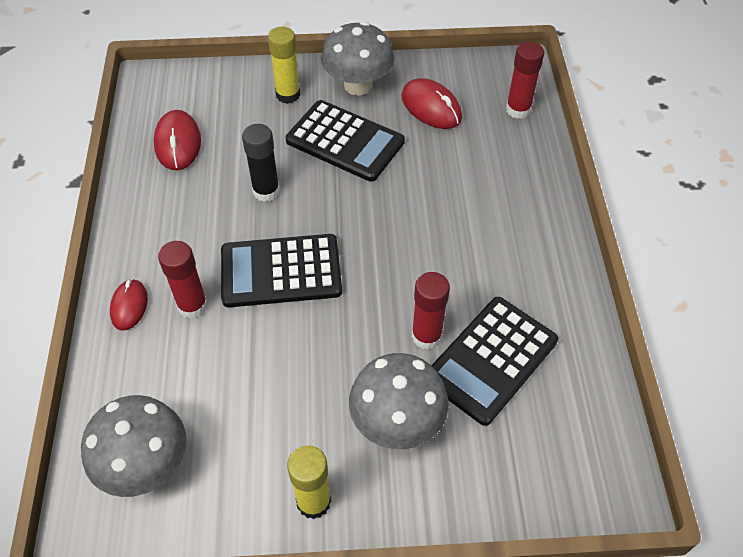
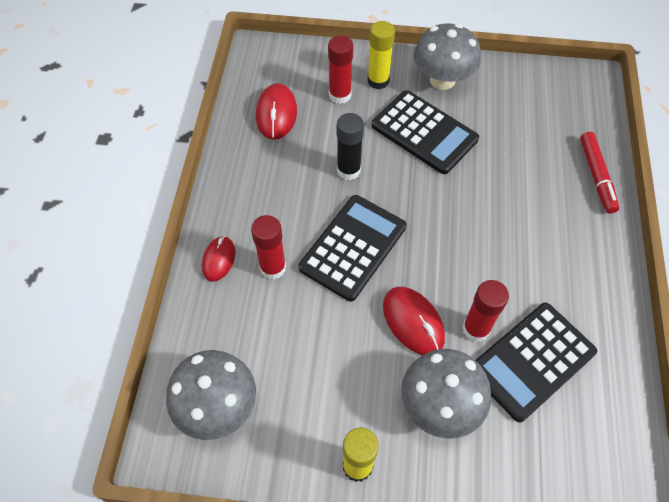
camera: 10 degrees right, 5 degrees up
black calculator [221,234,342,307] -> black calculator turned 120 degrees clockwise [299,195,406,302]
red mouse [401,78,462,129] -> red mouse moved to [383,287,445,355]
red glue stick [506,41,544,119] -> red glue stick moved to [328,36,353,104]
none -> red marker [580,132,619,213]

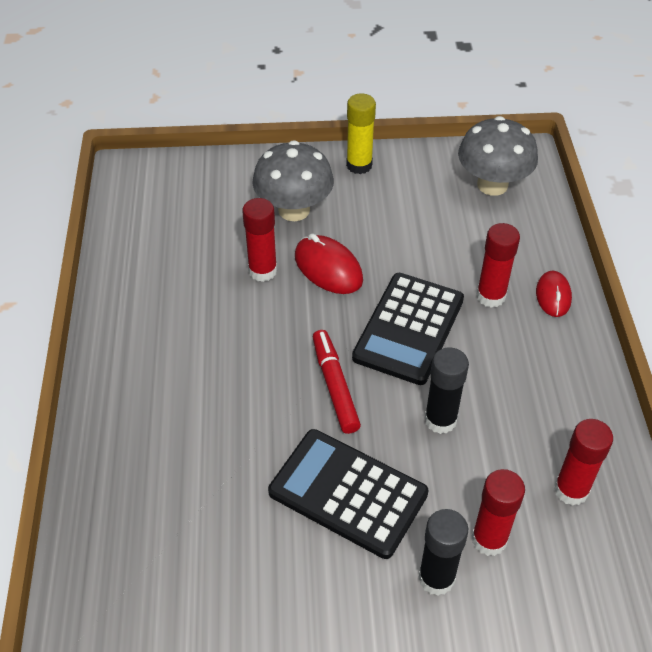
camera: 170 degrees right, 10 degrees down
red mouse [256,83,297,140] -> red glue stick [554,419,613,506]
yellow glue stick [367,21,395,89] -> black glue stick [418,509,468,596]
grey mushroom [414,23,481,90] -> none
black calculator [476,303,597,423] -> none
red marker [580,132,619,213] -> red marker moved to [313,330,361,434]

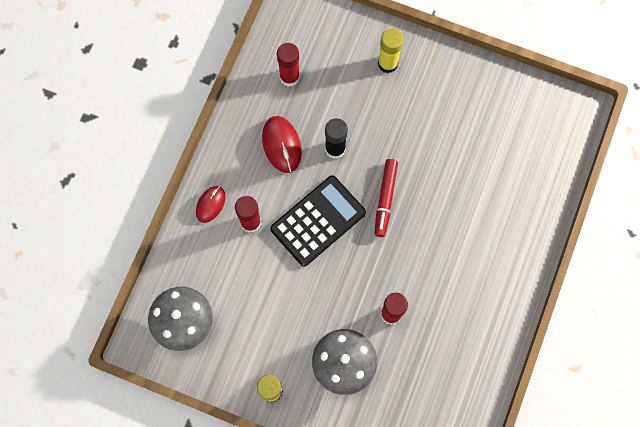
camera: 155 degrees left, 25 degrees up
black calculator [268,429,428,559] -> none
red mouse [295,233,363,294] -> red mouse moved to [262,116,302,173]
black glue stick [418,509,468,596] -> yellow glue stick [378,29,403,73]
red glue stick [472,469,525,556] -> none

